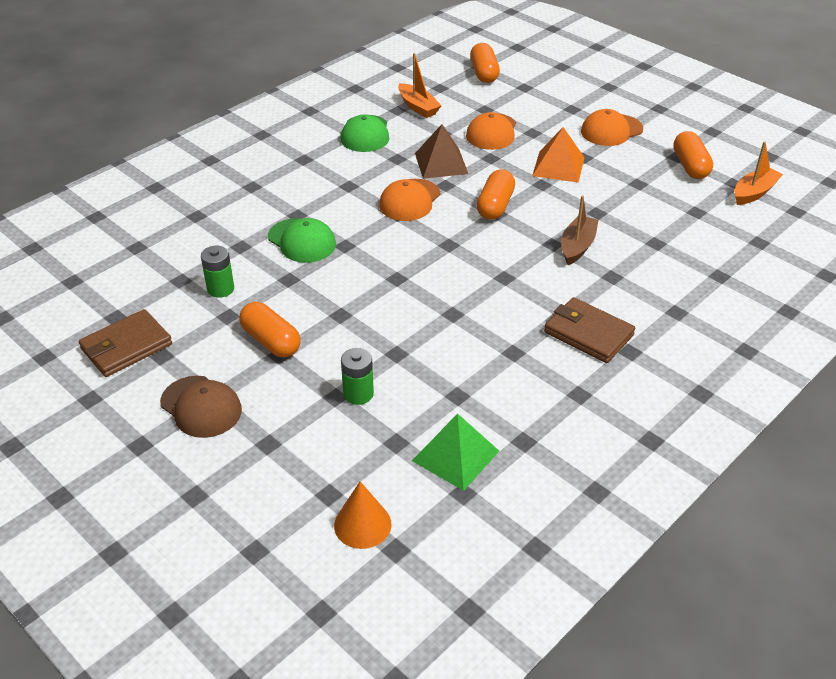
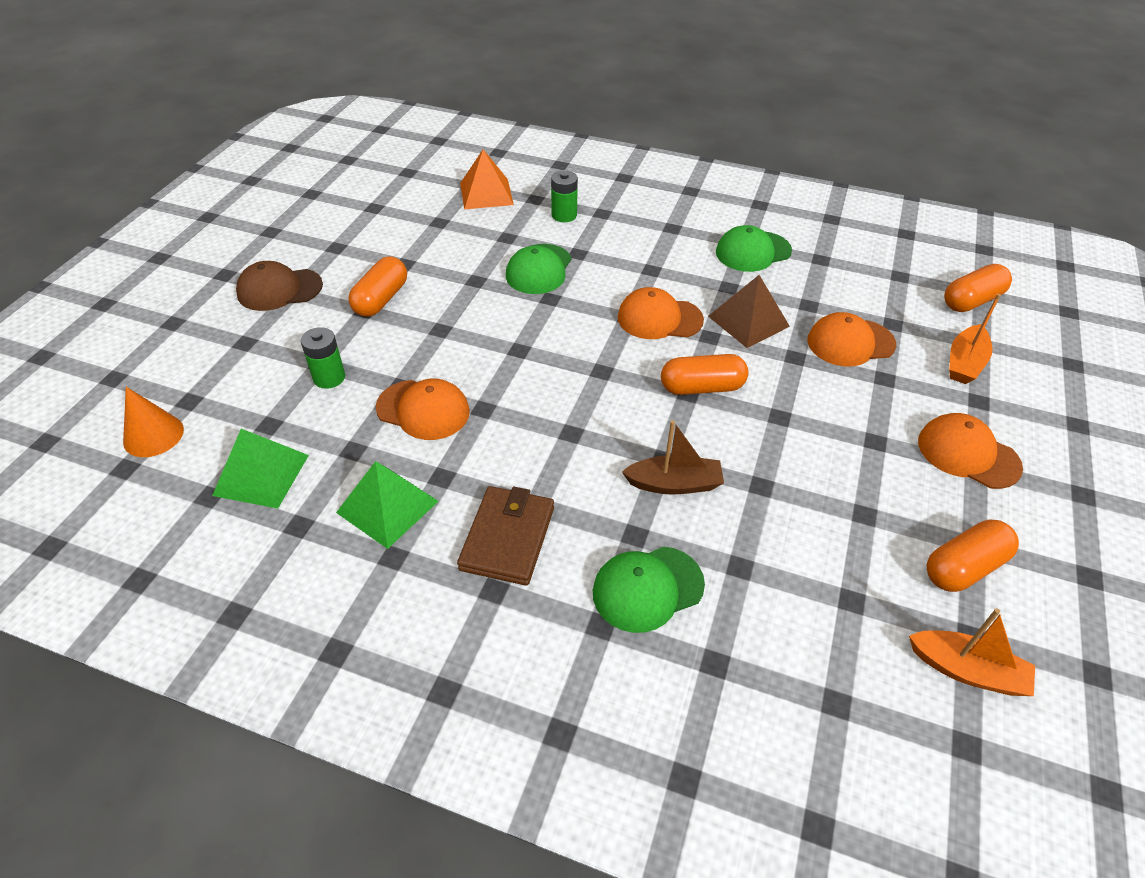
camera: 65 degrees right, 5 degrees up
brown wallet [79,309,172,377] -> none
brown cap [160,376,242,438] -> brown cap turned 60 degrees clockwise [236,261,323,311]
green battery [201,246,234,298] -> green battery moved to [551,170,578,222]
orange boat [398,53,442,118] -> orange boat moved to [949,294,1001,384]
orange pyramid [532,127,585,183] -> orange pyramid moved to [460,149,514,209]
none -> green pyramid [336,461,439,549]
none -> orange cap [376,379,470,440]
none -> green cap [593,546,705,633]

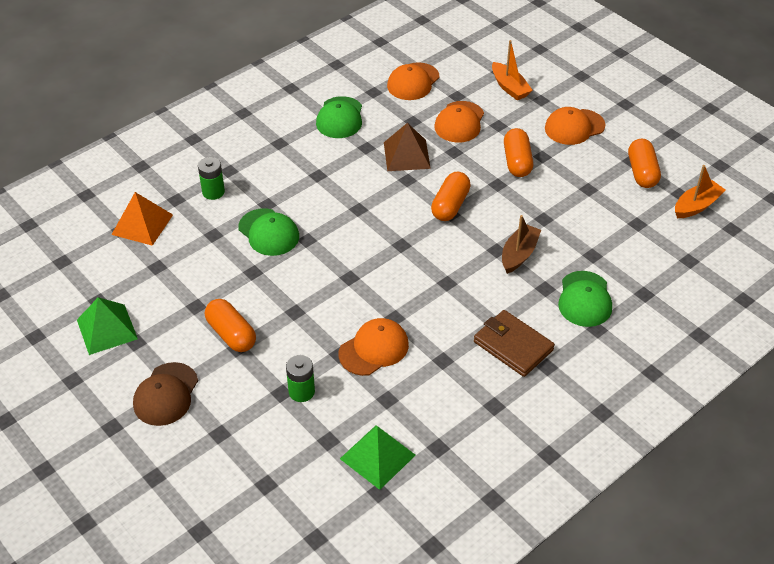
camera: 60 degrees left, 0 degrees up
orange cone [123,387,184,457] -> none
green pyramid [336,461,439,549] -> green pyramid moved to [77,297,138,355]
orange cap [618,287,704,339] -> orange cap moved to [387,62,440,100]
orange capsule [944,264,1012,312] -> orange capsule moved to [504,128,533,177]

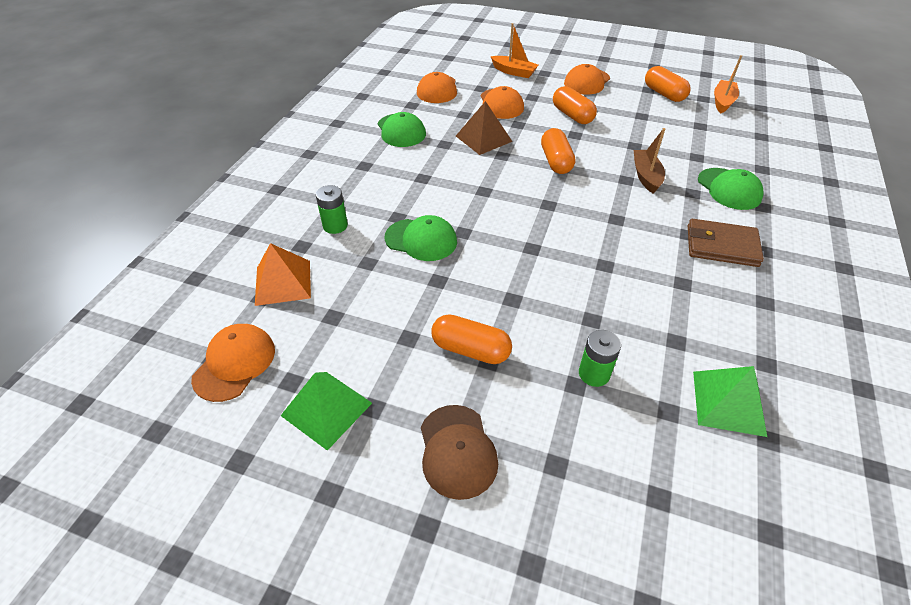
camera: 30 degrees left, 0 degrees up
orange cap [338,318,409,376] -> orange cap moved to [191,324,275,402]

